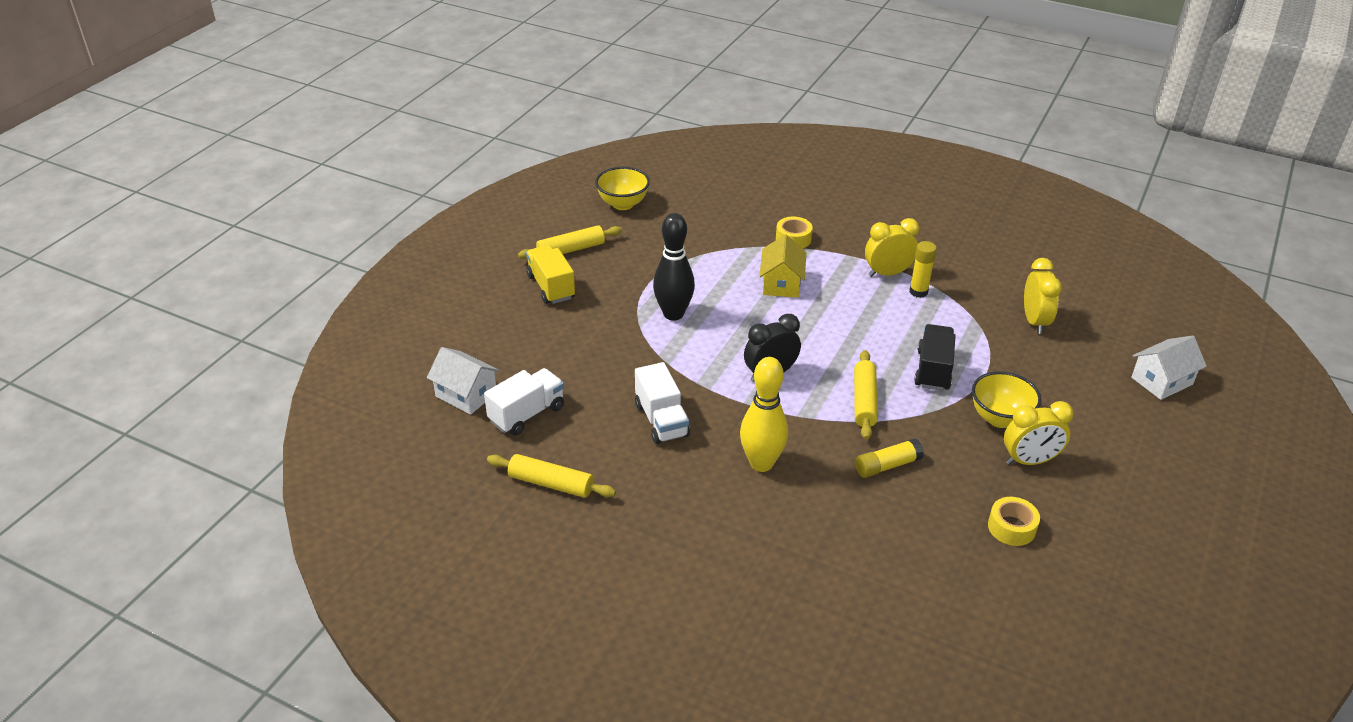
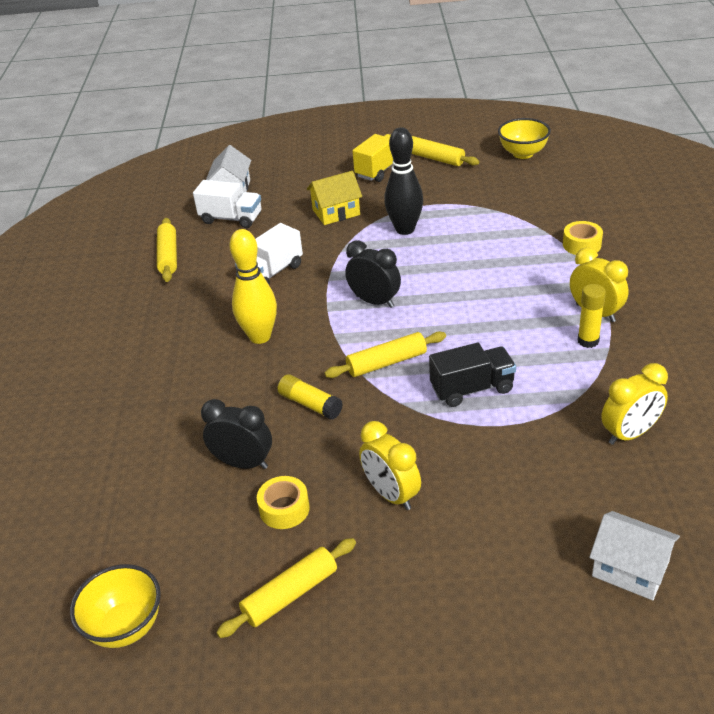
camera: 65 degrees right, 0 degrees up
yellow house [760,235,806,298] -> yellow house moved to [307,171,362,225]
yellow bowl [972,371,1042,428] -> yellow bowl moved to [70,564,161,648]
none -> black clock [201,399,272,469]
none -> yellow rolling pin [216,538,356,638]

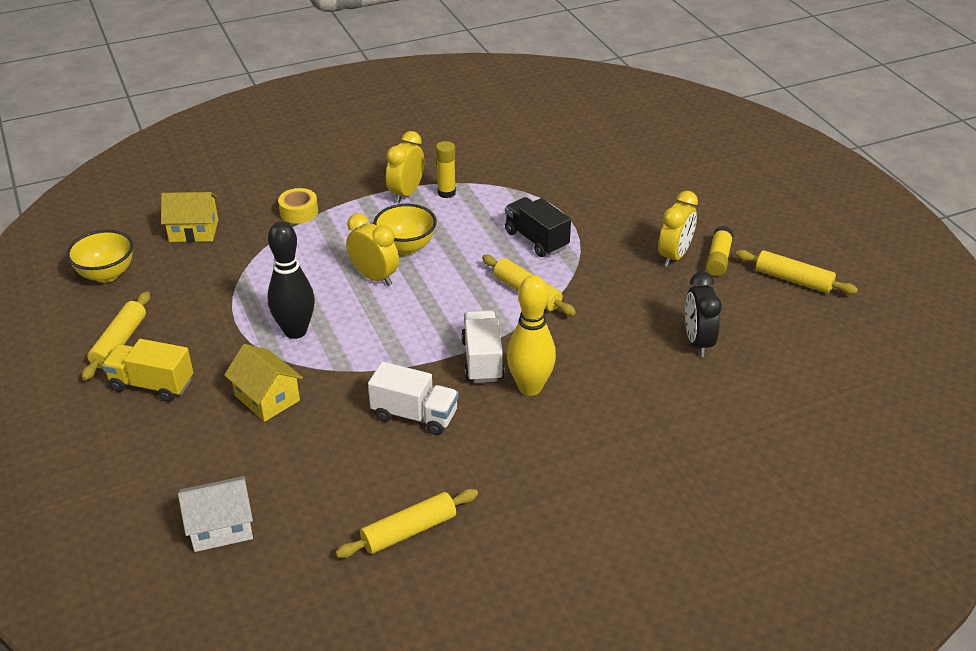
camera: 115 degrees left, 0 degrees up
yellow bowl [70,564,161,648] -> yellow bowl moved to [373,204,437,255]
white truck [193,180,261,228] -> white truck moved to [461,311,505,383]
yellow tape [257,476,310,529] -> none
yellow glue stick [277,374,343,419] -> yellow glue stick moved to [706,226,734,276]
black clock [345,240,401,308] -> none
white house [589,511,680,600] -> none
yellow clock [601,363,668,445] -> yellow clock moved to [346,213,399,286]
none -> yellow house [161,192,218,242]

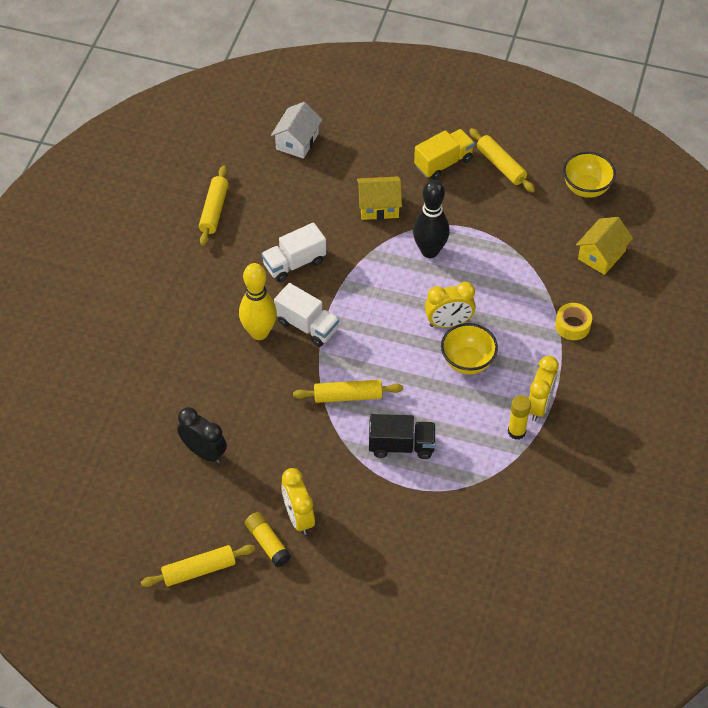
camera: 130 degrees right, 15 degrees up
yellow clock [386,131,424,203] -> yellow clock turned 45 degrees clockwise [529,356,559,421]

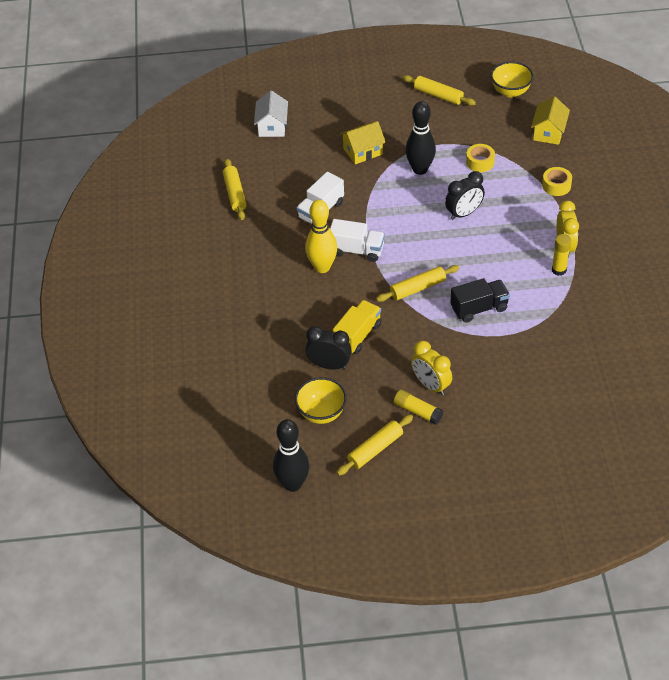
camera: 20 degrees left, 5 degrees down
yellow truck [414,129,475,180] -> yellow truck moved to [333,300,381,354]
yellow clock [425,282,476,328] -> black clock [445,171,485,220]
yellow bowl [441,323,498,374] -> yellow bowl moved to [295,377,347,424]
none -> black bowling pin [273,419,309,492]
none -> yellow tape [466,144,495,172]

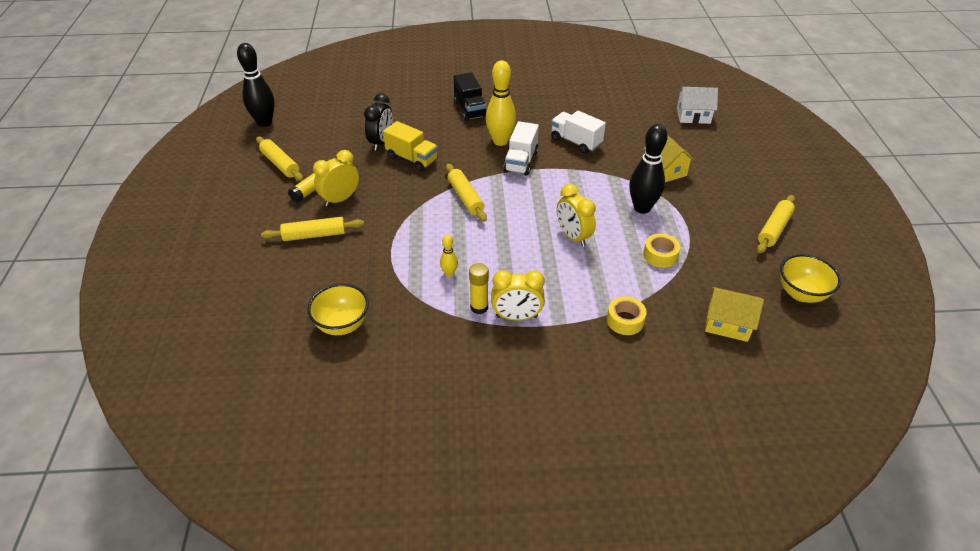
camera: 90 degrees right, 5 degrees down
yellow rolling pin [223,158,247,220] -> yellow rolling pin moved to [261,217,364,241]
yellow bowl [295,377,347,424] -> yellow bowl moved to [307,284,369,335]
black clock [445,171,485,220] -> yellow clock [557,184,596,247]
black truck [450,278,510,323] -> black truck moved to [454,72,487,121]
none -> yellow bowling pin [440,235,458,277]

